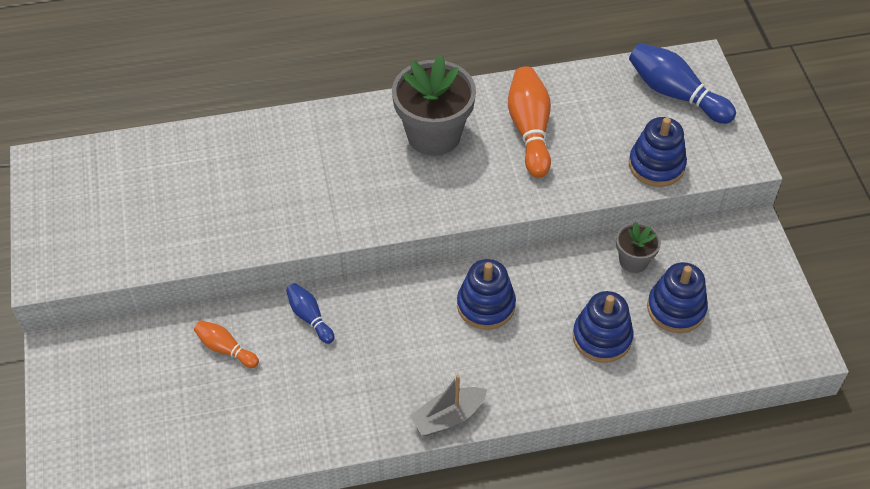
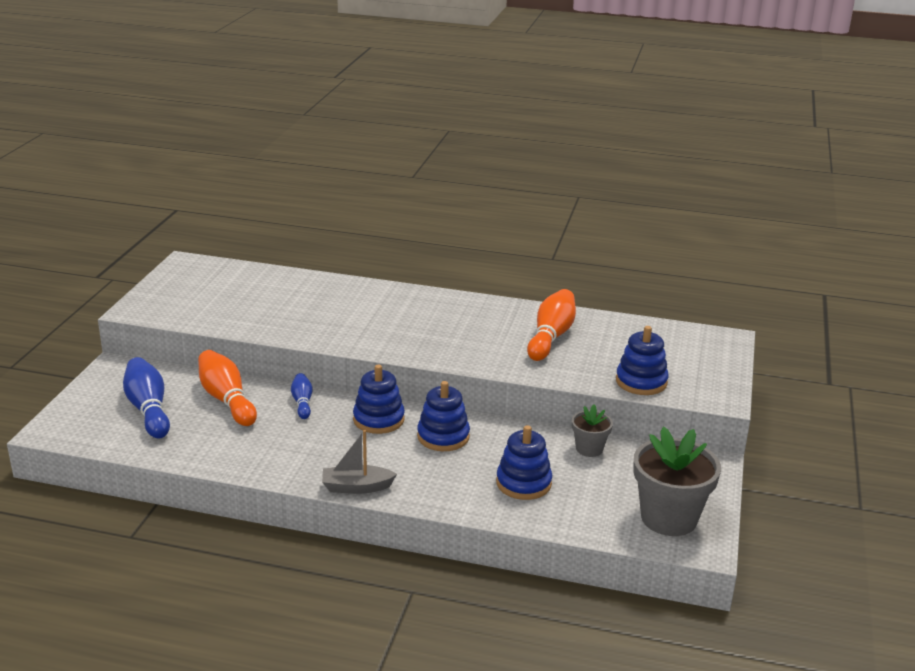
camera: 25 degrees right, 25 degrees down
orange bowling pin [194,320,259,368] -> orange bowling pin [198,350,257,426], size x1.80
grey flower pot [392,55,476,156] -> grey flower pot moved to [633,426,721,536]
blue bowling pin [629,43,736,124] -> blue bowling pin moved to [123,357,170,439]
blue stacking toy [647,262,708,333] -> blue stacking toy moved to [353,365,405,434]

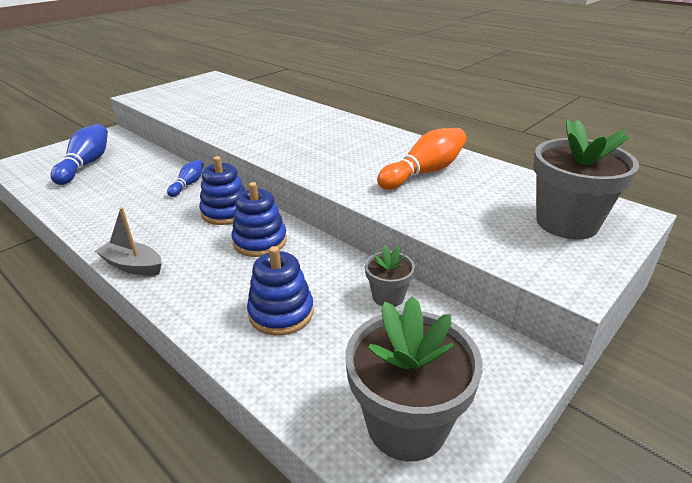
camera: 30 degrees right, 5 degrees up
orange bowling pin [198,350,257,426] -> none
blue stacking toy [616,326,669,395] -> none
none -> grey flower pot [533,119,639,240]

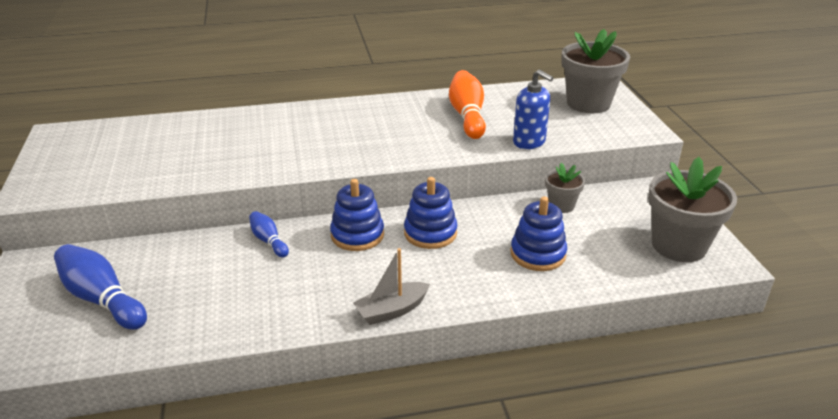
camera: 55 degrees left, 0 degrees up
none -> blue soap dispenser [513,70,553,149]

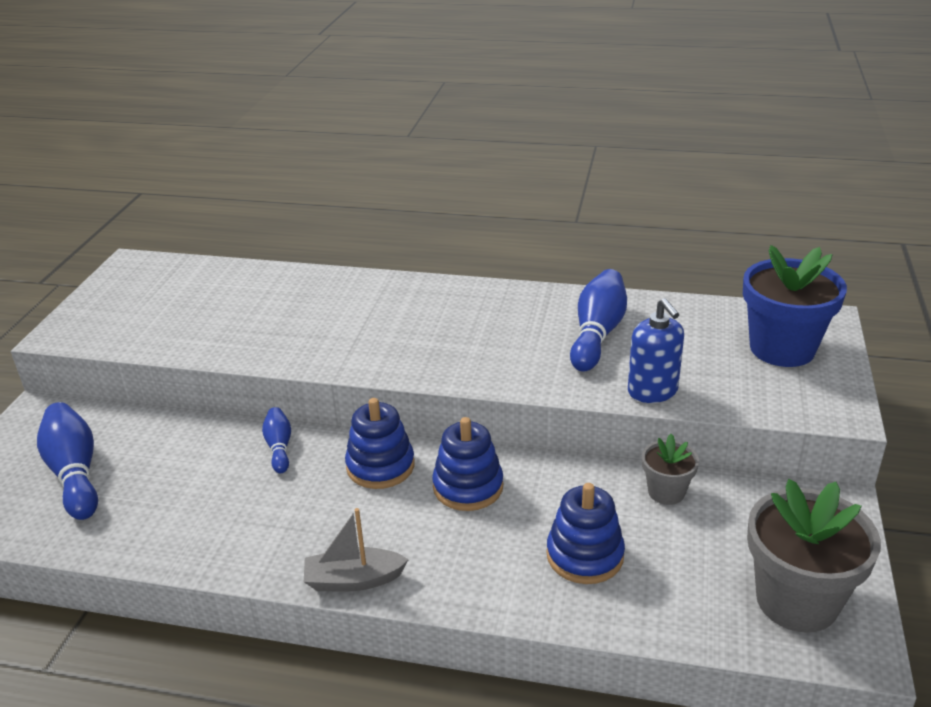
camera: 25 degrees right, 0 degrees up
orange bowling pin [449,70,486,139] -> blue bowling pin [570,269,627,372]
grey flower pot [561,29,630,113] -> blue flower pot [743,245,847,367]

